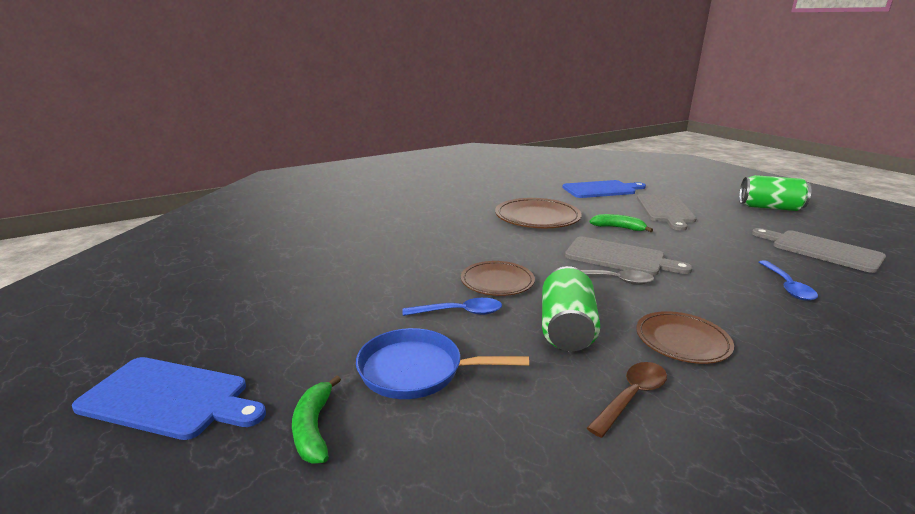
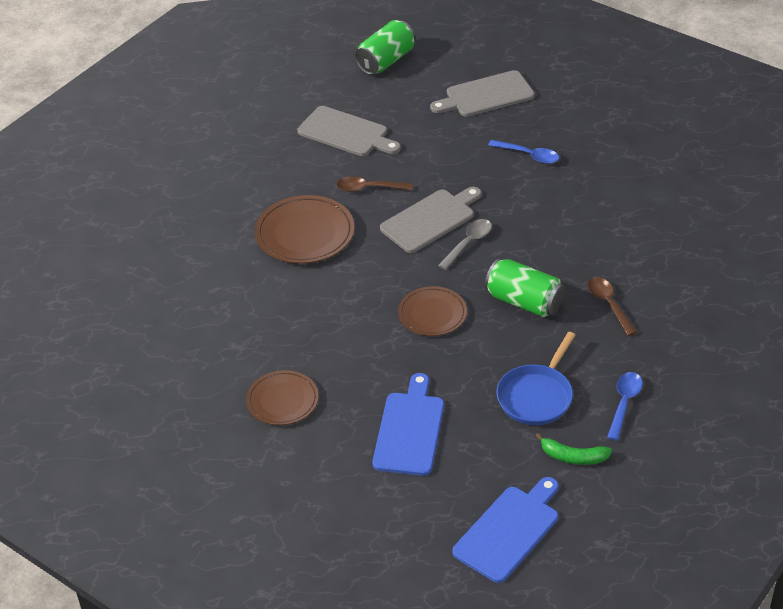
camera: 65 degrees left, 20 degrees up
blue spoon [402,298,502,316] -> blue spoon moved to [607,372,643,441]
blue cutting board [562,180,646,198] -> blue cutting board moved to [373,373,444,476]
green banana [589,214,653,232] -> brown spoon [336,176,413,192]
brown plate [636,311,734,364] -> brown plate moved to [246,370,319,425]

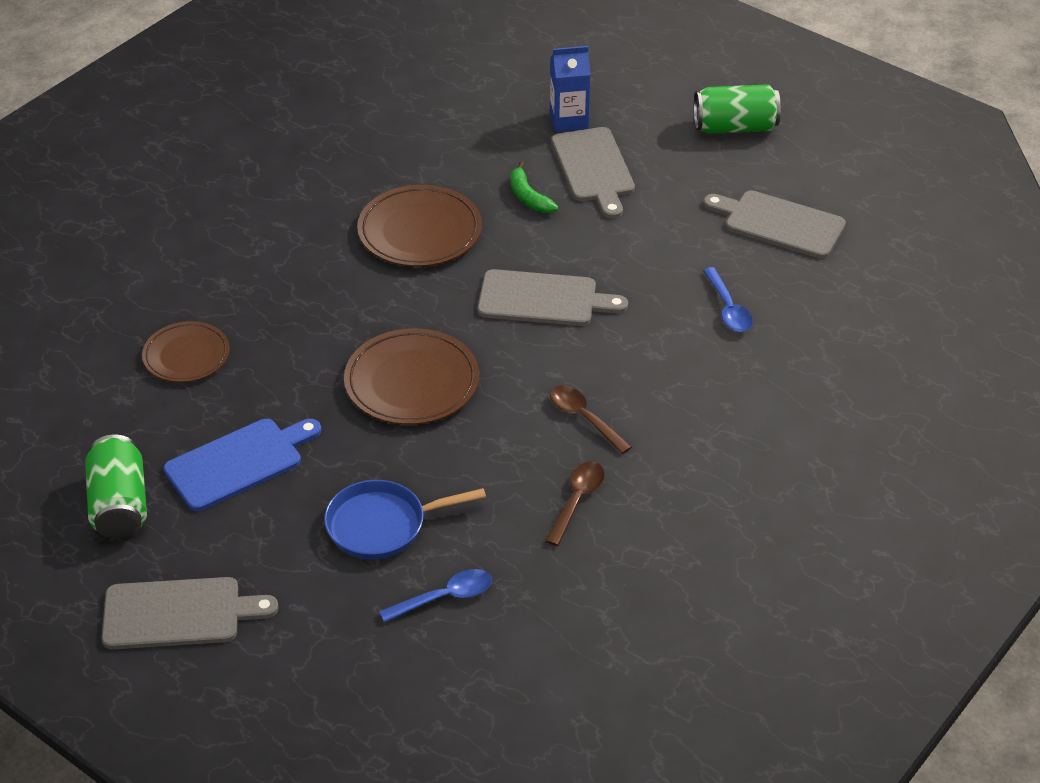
camera: 45 degrees right, 0 degrees up
brown spoon [336,176,413,192] -> brown spoon moved to [550,385,632,454]
brown plate [398,286,467,336] -> brown plate [344,328,479,425], size x1.53
grey spoon [438,219,492,270] -> none
blue cutting board [453,477,559,583] -> grey cutting board [102,577,279,649]
green can [485,259,565,317] -> green can moved to [85,434,147,539]
green banana [536,433,612,465] -> green banana moved to [510,162,558,213]
none -> blue carton [550,46,591,132]

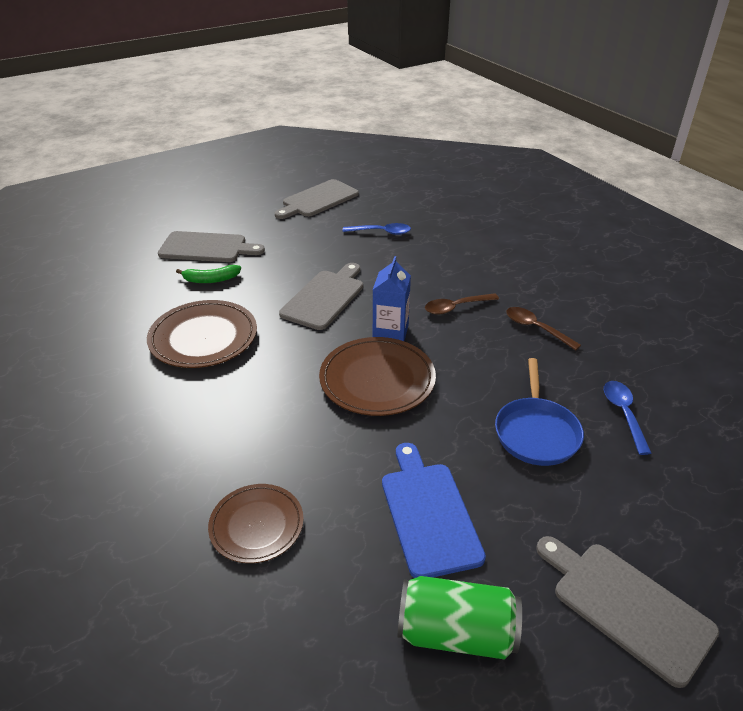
camera: 70 degrees left, 5 degrees down
grey cutting board [102,577,279,649] -> grey cutting board turned 60 degrees counterclockwise [536,536,719,688]
blue carton [550,46,591,132] -> blue carton moved to [373,256,411,341]
green can [694,84,781,134] -> none

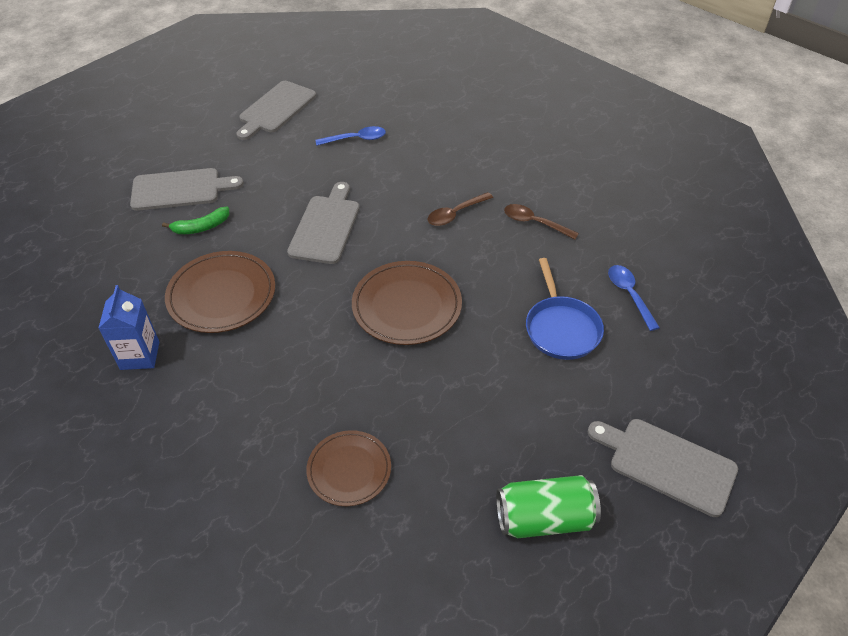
camera: 15 degrees left, 10 degrees up
blue carton [373,256,411,341] -> blue carton moved to [98,285,159,370]
blue cutting board [382,443,486,578] -> none

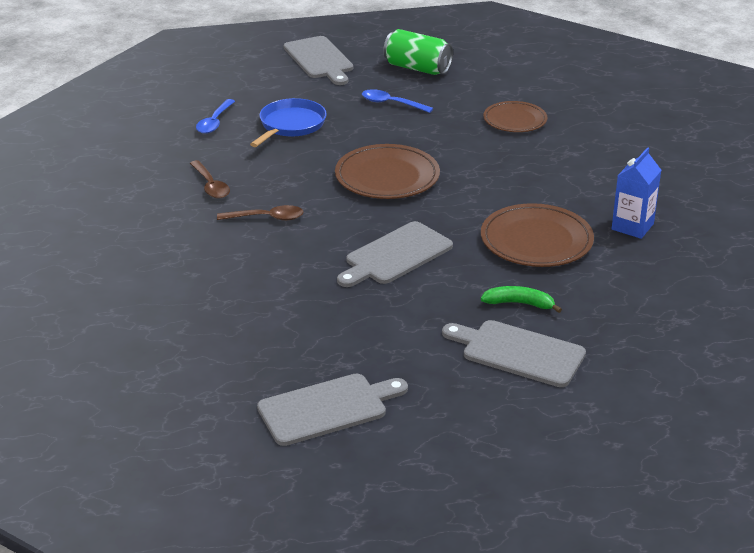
camera: 145 degrees left, 15 degrees down
blue spoon [315,126,386,146] -> blue spoon moved to [362,89,433,113]

